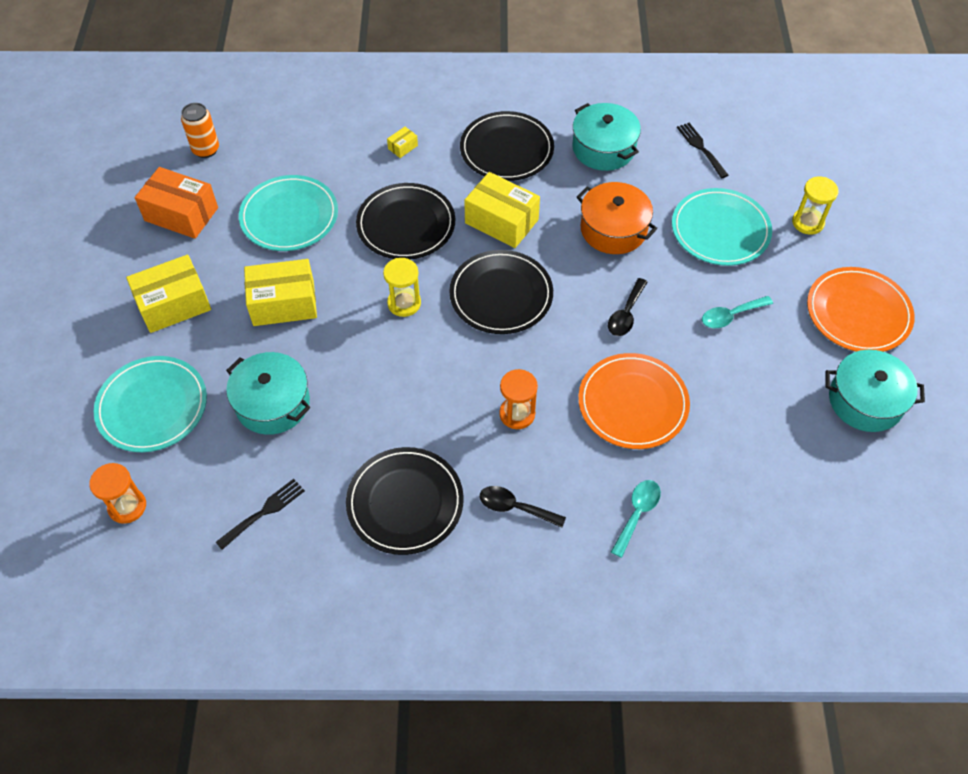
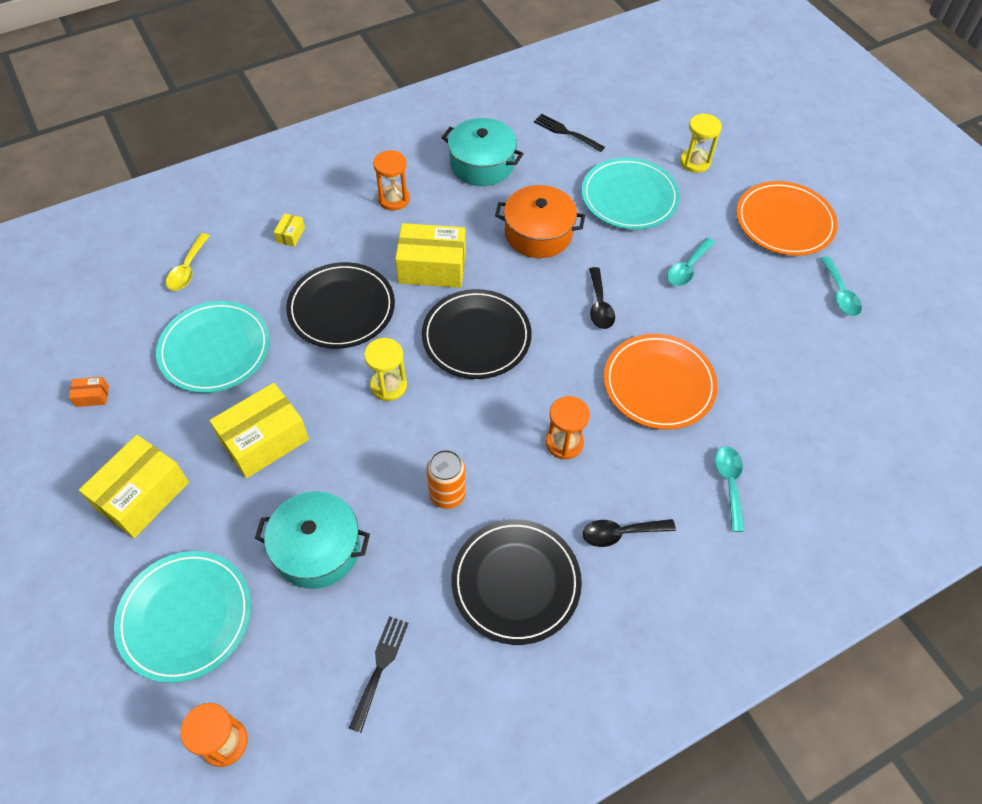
camera: 30 degrees left, 0 degrees up
orange box [135,167,218,239] -> orange box [69,377,109,407], size x0.43
orange can [181,103,219,158] -> orange can moved to [427,450,466,509]
black plate [460,111,554,181] -> orange hourglass [373,150,410,211]
turquoise pot [825,350,925,432] -> turquoise spoon [820,256,862,316]
none -> yellow spoon [166,233,210,291]

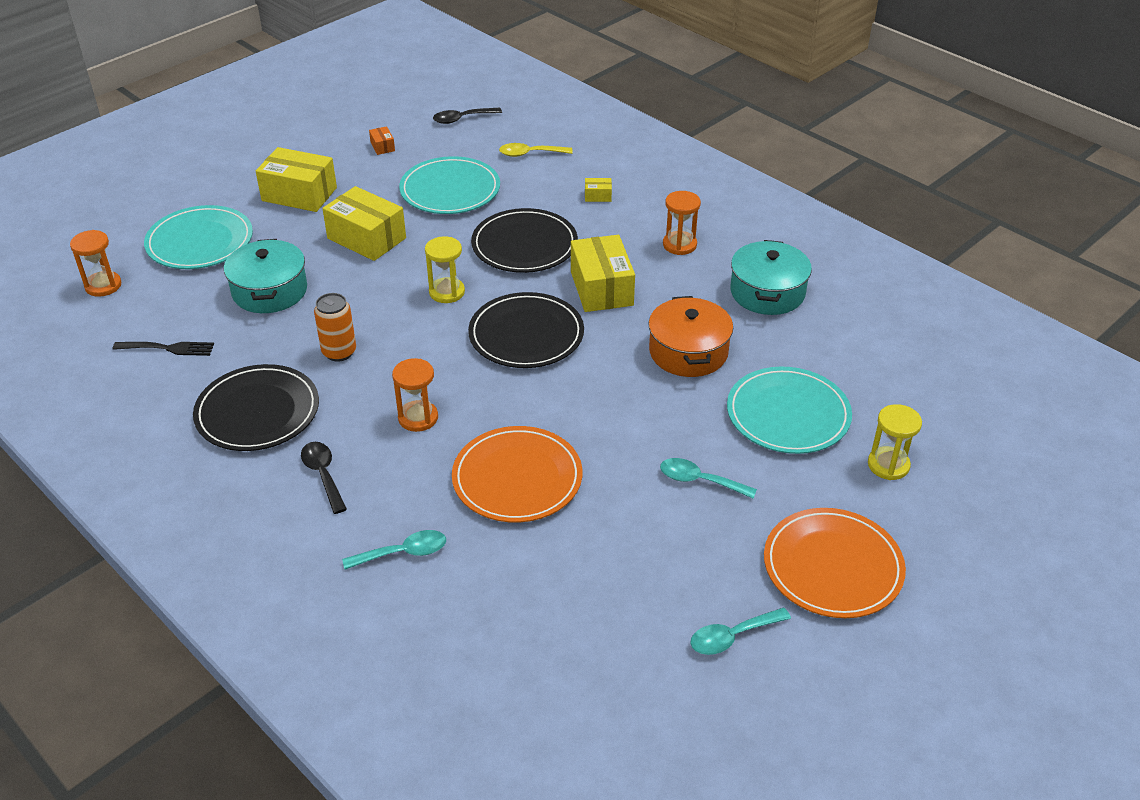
camera: 75 degrees right, 15 degrees down
black fork [534,114,605,152] -> none
black spoon [589,267,615,329] -> black spoon moved to [433,108,502,124]

